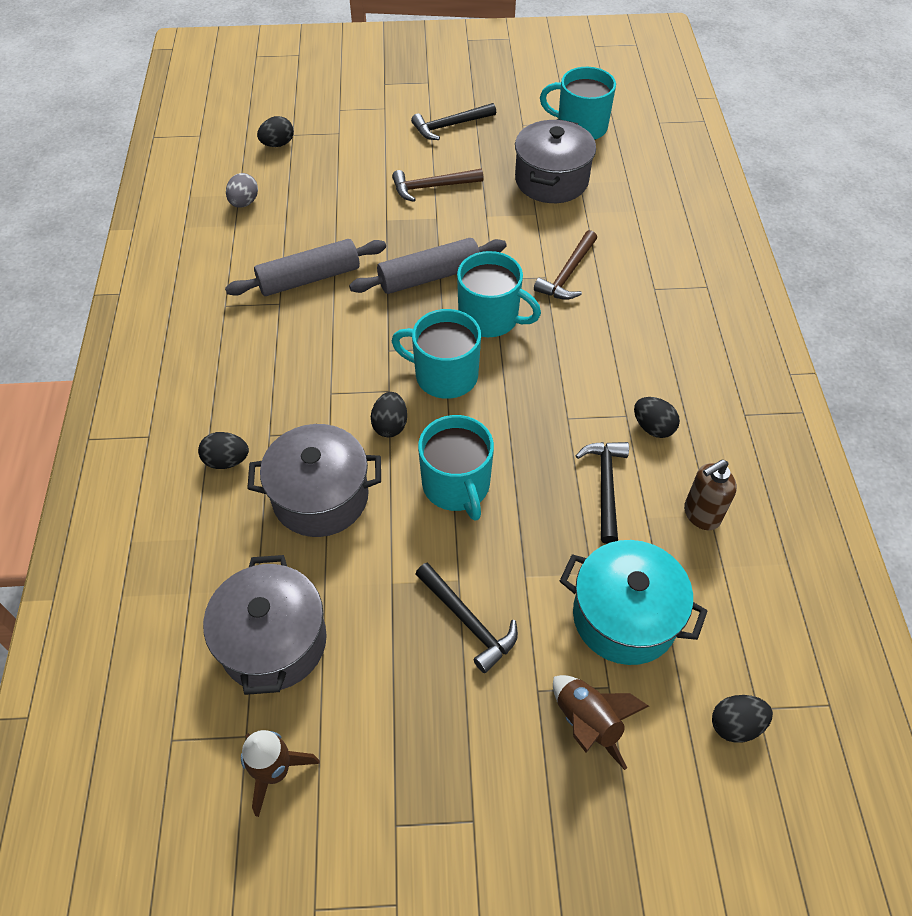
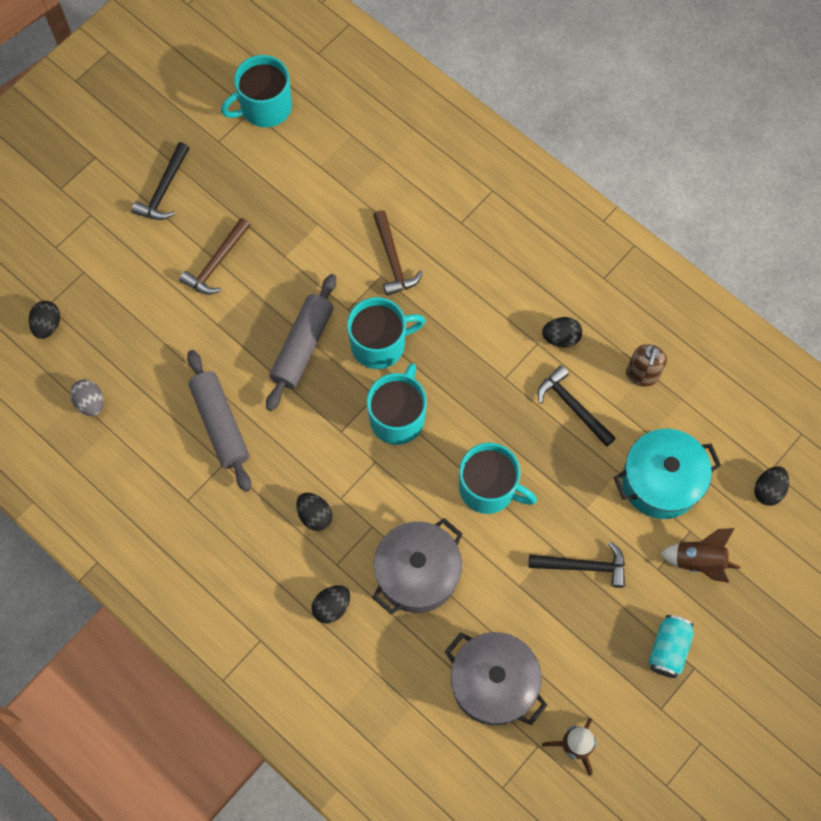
camera: 45 degrees left, 15 degrees up
grey rolling pin [225,239,386,296] -> grey rolling pin turned 45 degrees counterclockwise [187,350,251,492]
black egg [371,392,407,437] -> black egg moved to [296,493,332,531]
turquoise mug [392,309,481,399] -> turquoise mug turned 135 degrees clockwise [367,363,427,445]
grey pot [515,119,596,203] -> none
none -> turquoise can [649,615,694,678]

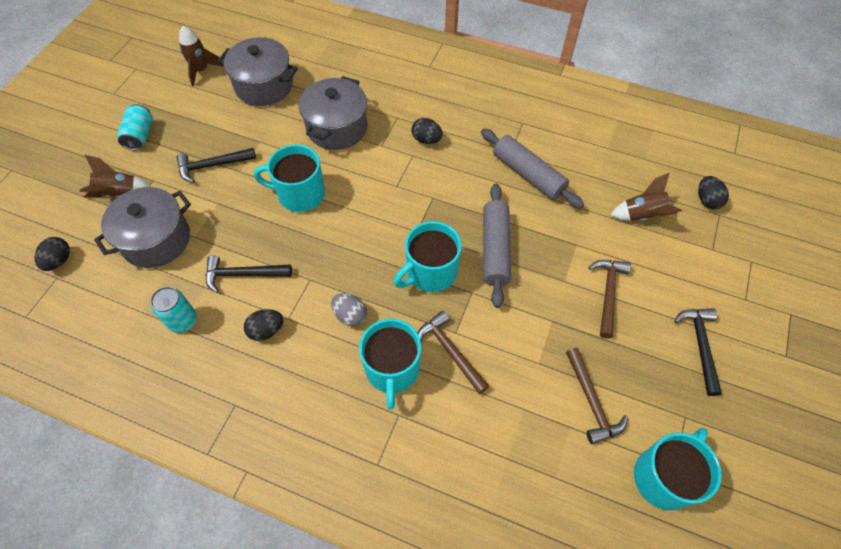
camera: 160 degrees right, 10 degrees down
grey egg [70,379,104,416] -> grey egg moved to [331,293,367,327]
black egg [312,585,350,623] -> none
turquoise mug [367,363,427,445] -> turquoise mug moved to [359,319,421,409]
black hammer [538,365,616,447] -> black hammer turned 150 degrees clockwise [206,255,292,293]
turquoise pot [613,429,721,519] -> grey pot [94,187,191,268]
brown soap dispenser [626,344,667,387] -> turquoise can [150,287,197,333]
none -> brown hammer [566,348,628,444]
none -> brown rocket [611,172,682,221]

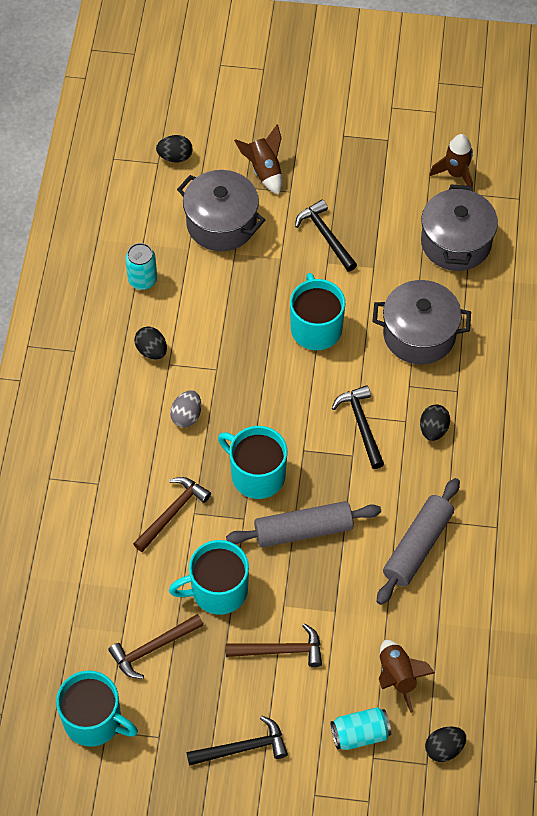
camera: 75 degrees right, 0 degrees up
turquoise can [117,104,153,150] -> turquoise can moved to [330,707,391,750]
black hammer [206,255,292,293] -> black hammer moved to [332,385,384,469]
turquoise mug [359,319,421,409] -> turquoise mug moved to [169,540,249,615]

